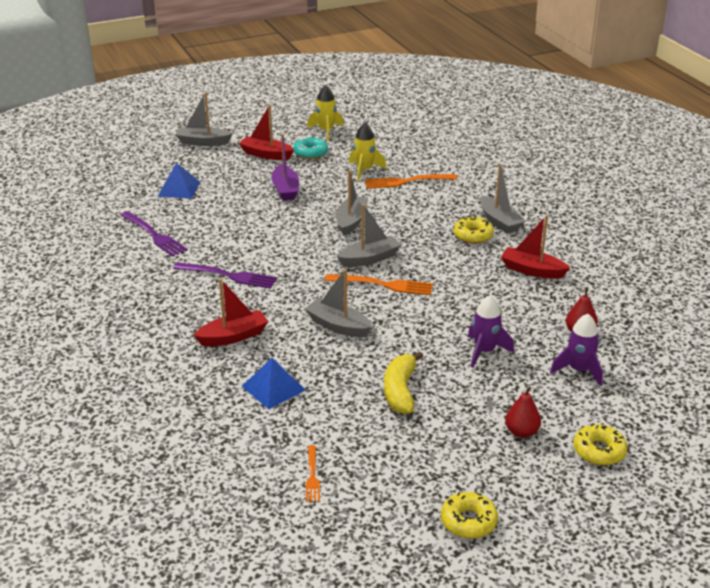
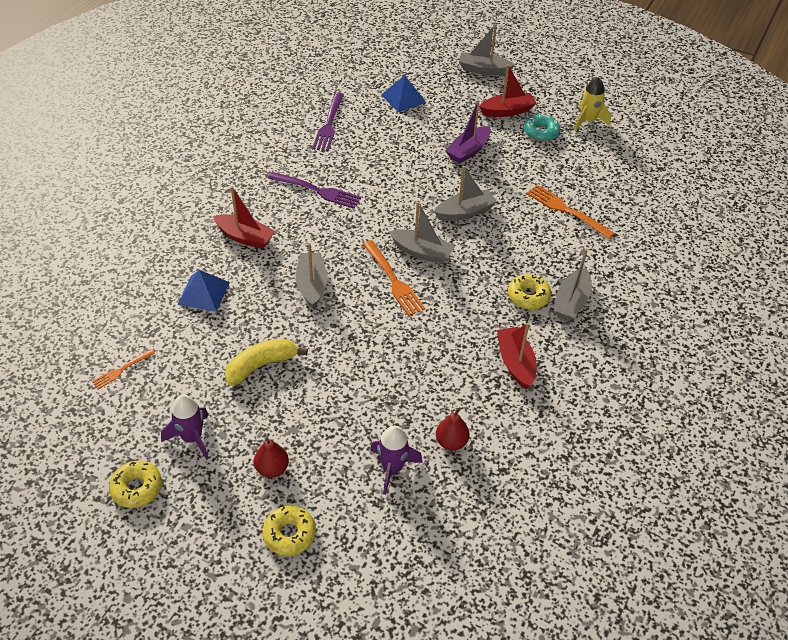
camera: 50 degrees right, 15 degrees up
purple fork [173,262,277,289] -> purple fork turned 45 degrees counterclockwise [268,172,361,209]
grey boat [175,92,233,146] -> grey boat turned 45 degrees counterclockwise [459,24,515,75]
red boat [239,105,294,160] -> red boat turned 90 degrees clockwise [479,64,536,117]
yellow rocket [349,123,387,181] -> none
purple rocket [468,295,514,368] -> purple rocket moved to [161,395,209,460]

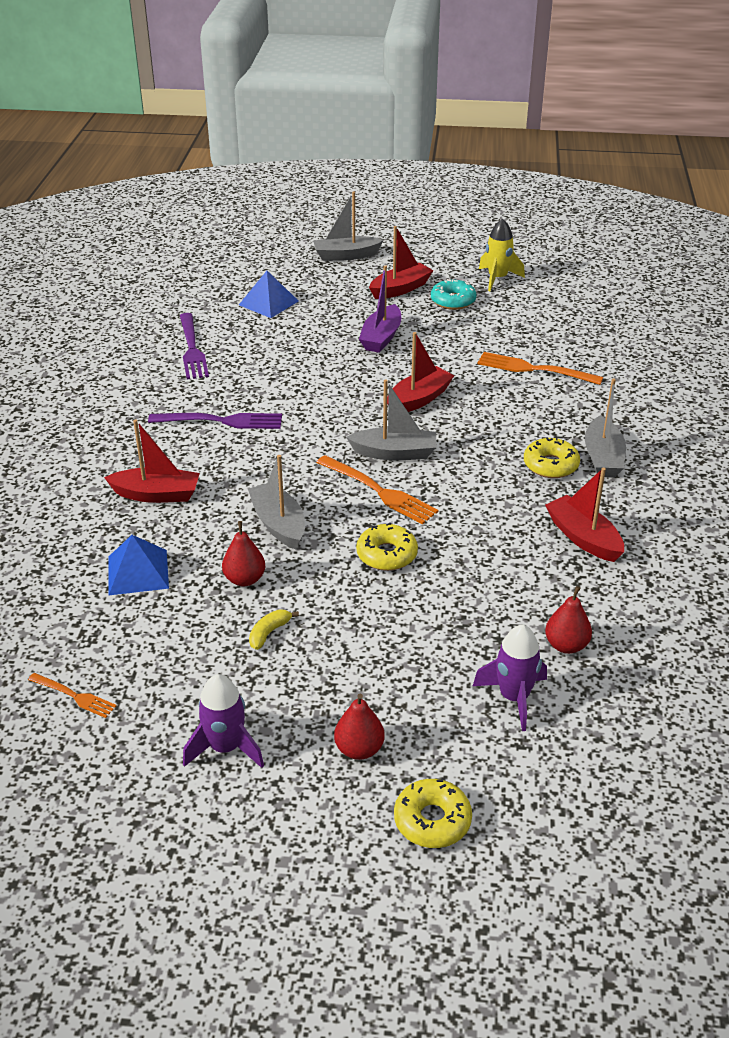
camera: 20 degrees left, 10 degrees down
orange fork [92,349,155,389] -> orange fork turned 90 degrees counterclockwise [28,673,117,718]
yellow donut [109,461,162,508] -> yellow donut moved to [356,523,418,571]
yellow banana [225,339,308,386] -> yellow banana [249,609,299,650], size x0.52
grey boat [434,166,497,221] -> red boat [387,332,455,412]
none -> red pear [222,521,265,586]

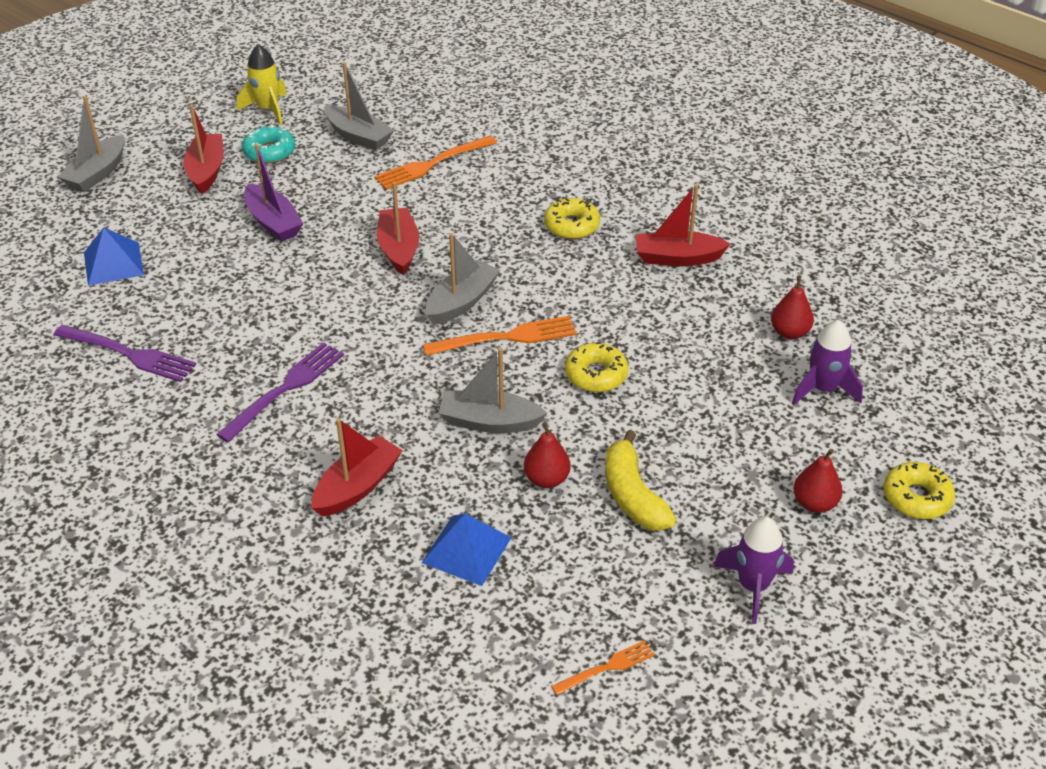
camera: 55 degrees left, 5 degrees up
yellow banana [249,609,299,650] -> yellow banana [605,430,676,531], size x1.92
grey boat [585,379,626,478] -> grey boat moved to [324,62,394,151]

